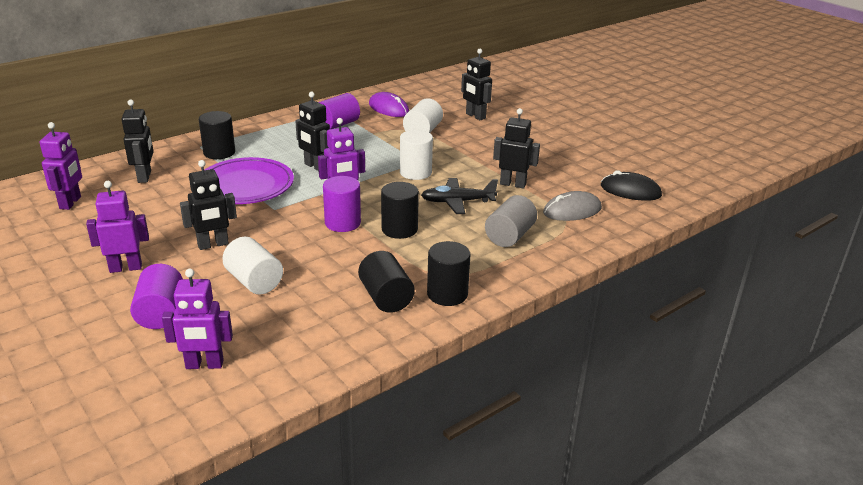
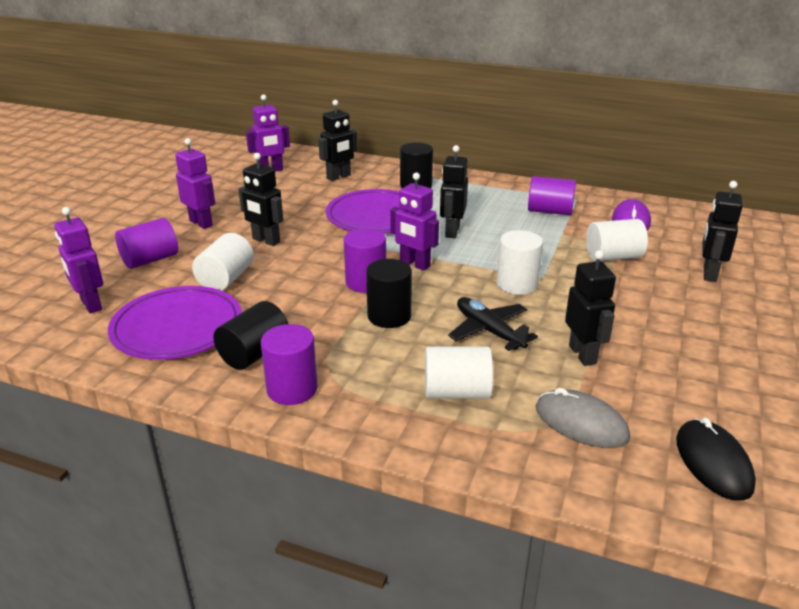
camera: 60 degrees right, 0 degrees up
black cylinder [427,241,471,306] -> purple cylinder [261,324,318,405]
grey cylinder [485,195,537,247] -> white cylinder [425,347,493,399]
none -> purple plate [108,286,242,360]

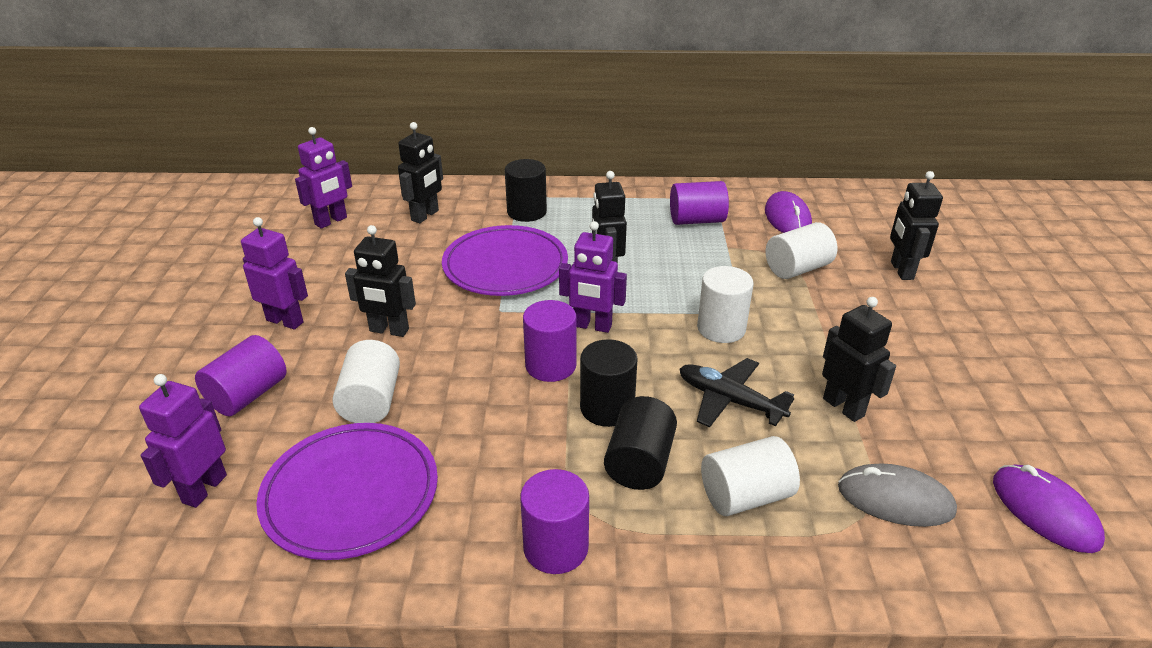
camera: 20 degrees left, 5 degrees up
purple robot [54,207,103,313] -> purple robot turned 75 degrees clockwise [139,374,227,508]
black cylinder [213,301,288,370] -> black cylinder moved to [604,396,677,490]
black mouse [676,417,756,501] -> purple mouse [993,465,1105,553]

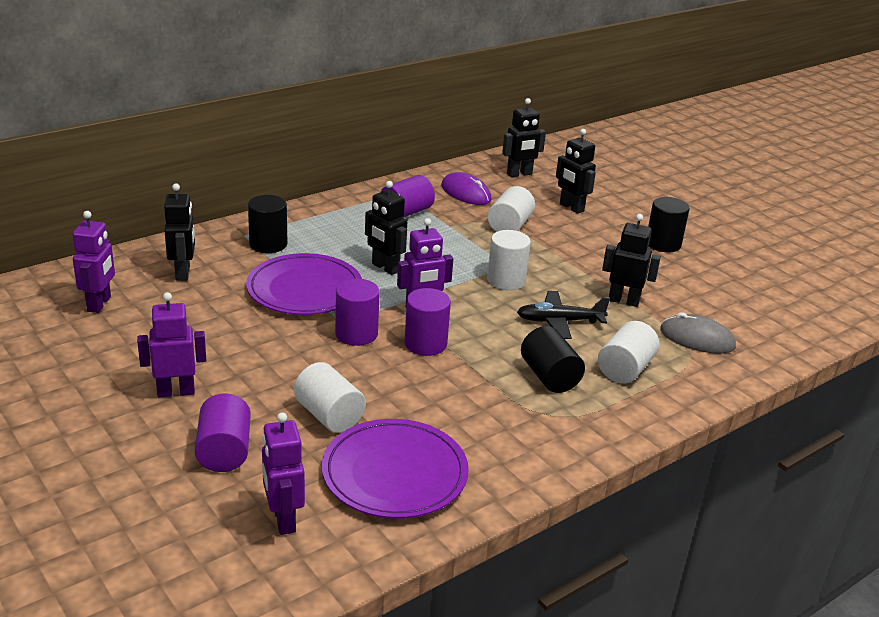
camera: 40 degrees left, 5 degrees down
black robot [345,225,416,337] -> black robot moved to [502,98,546,177]
purple cylinder [520,469,589,574] -> purple cylinder moved to [335,279,380,346]
black cylinder [580,339,638,427] -> black cylinder moved to [648,197,690,252]
grey mouse [838,464,957,527] -> grey mouse turned 45 degrees clockwise [660,312,736,354]
purple mouse [993,465,1105,553] -> none

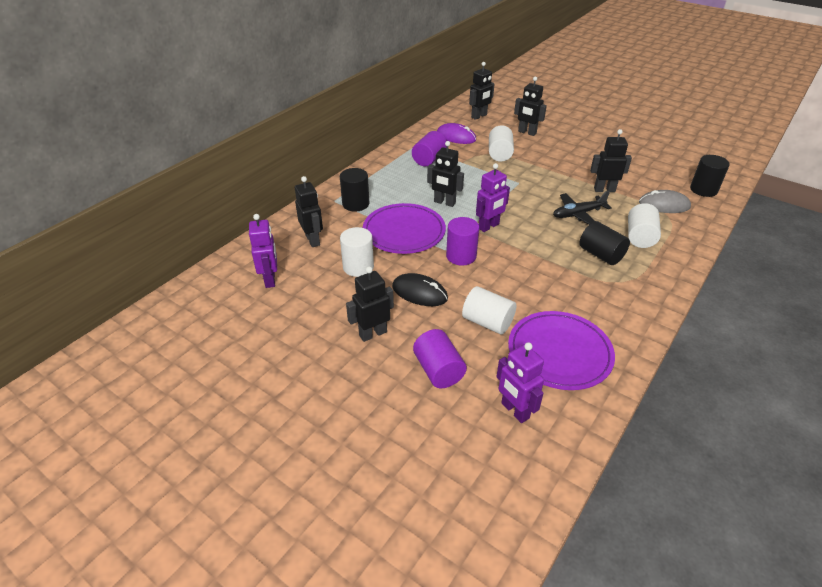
camera: 15 degrees left, 10 degrees up
purple robot [137,292,206,398] -> black robot [346,266,394,342]
purple cylinder [404,288,451,356] -> none
white cylinder [487,230,531,290] -> white cylinder moved to [340,227,374,277]
black cylinder [648,197,690,252] -> black cylinder moved to [690,155,730,197]
none -> black mouse [392,273,448,306]

